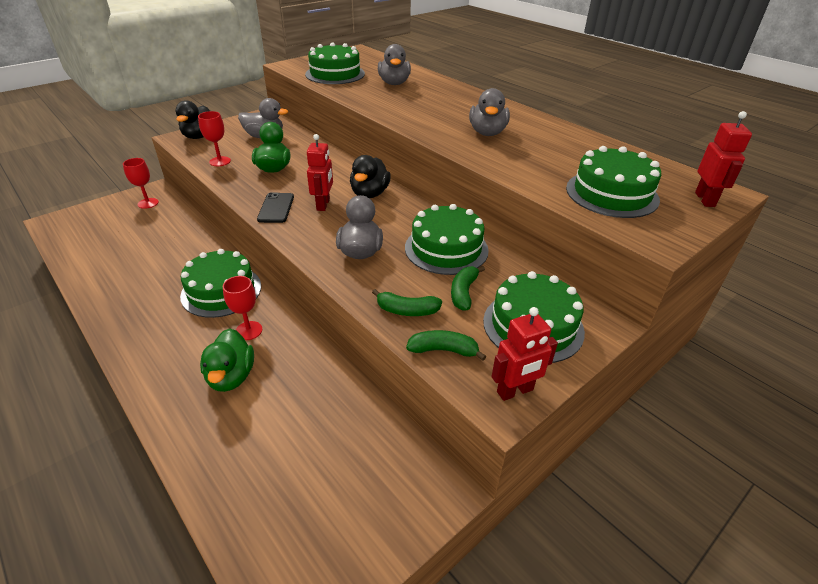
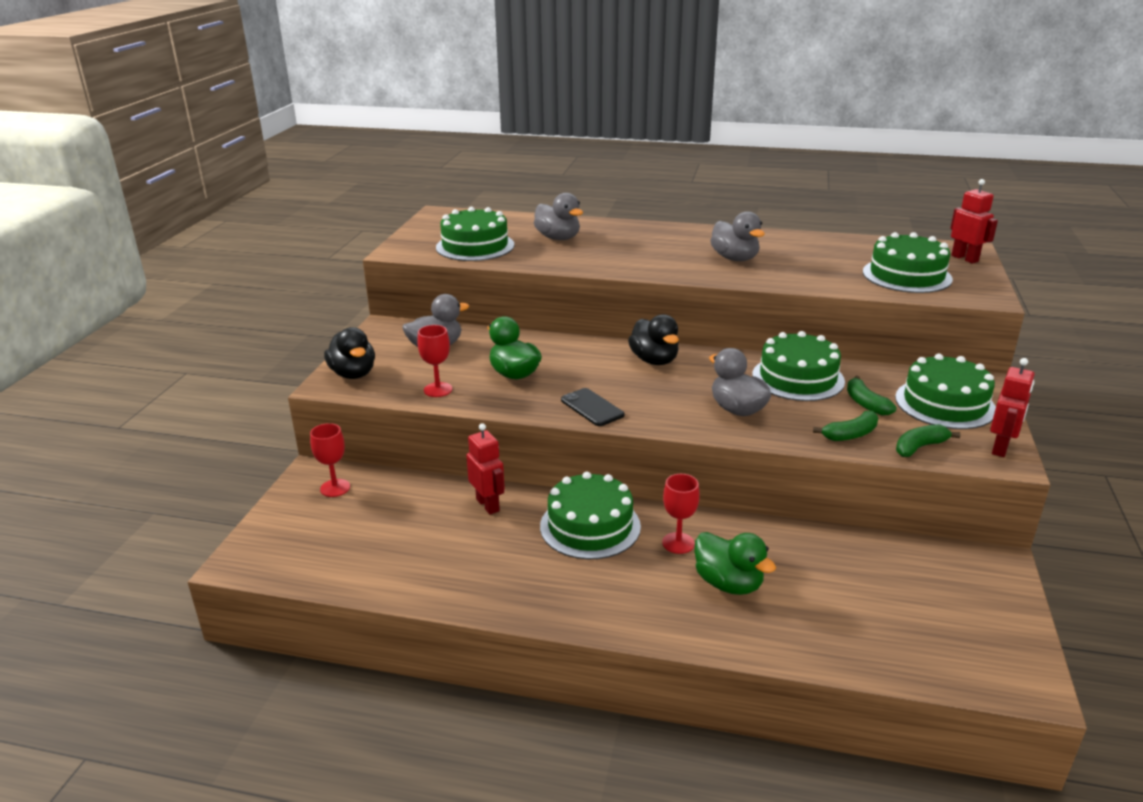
camera: 35 degrees left, 10 degrees down
red robot [307,134,333,211] -> red robot moved to [466,423,505,515]

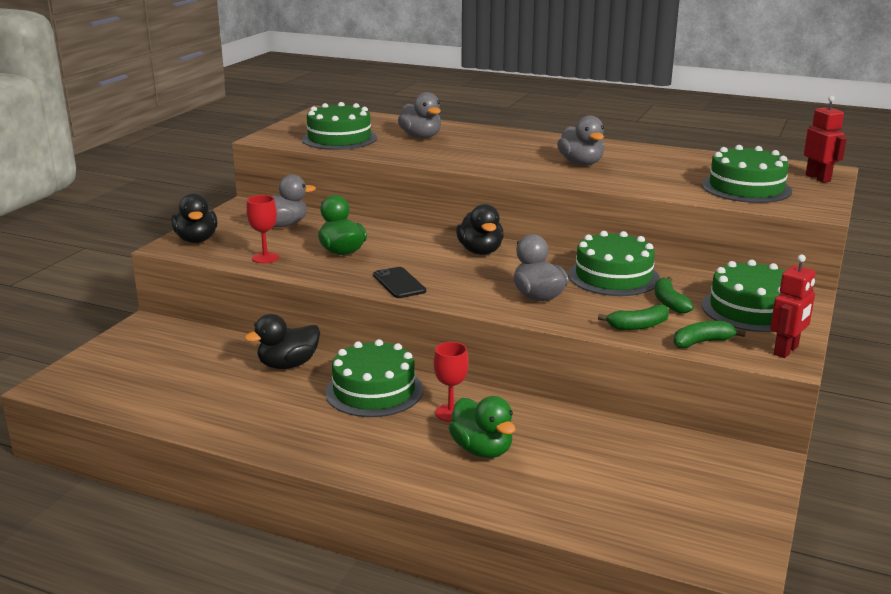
camera: 10 degrees right, 5 degrees down
red goblet [310,423,350,497] -> none
red robot [466,423,505,515] -> black duck [245,314,320,369]

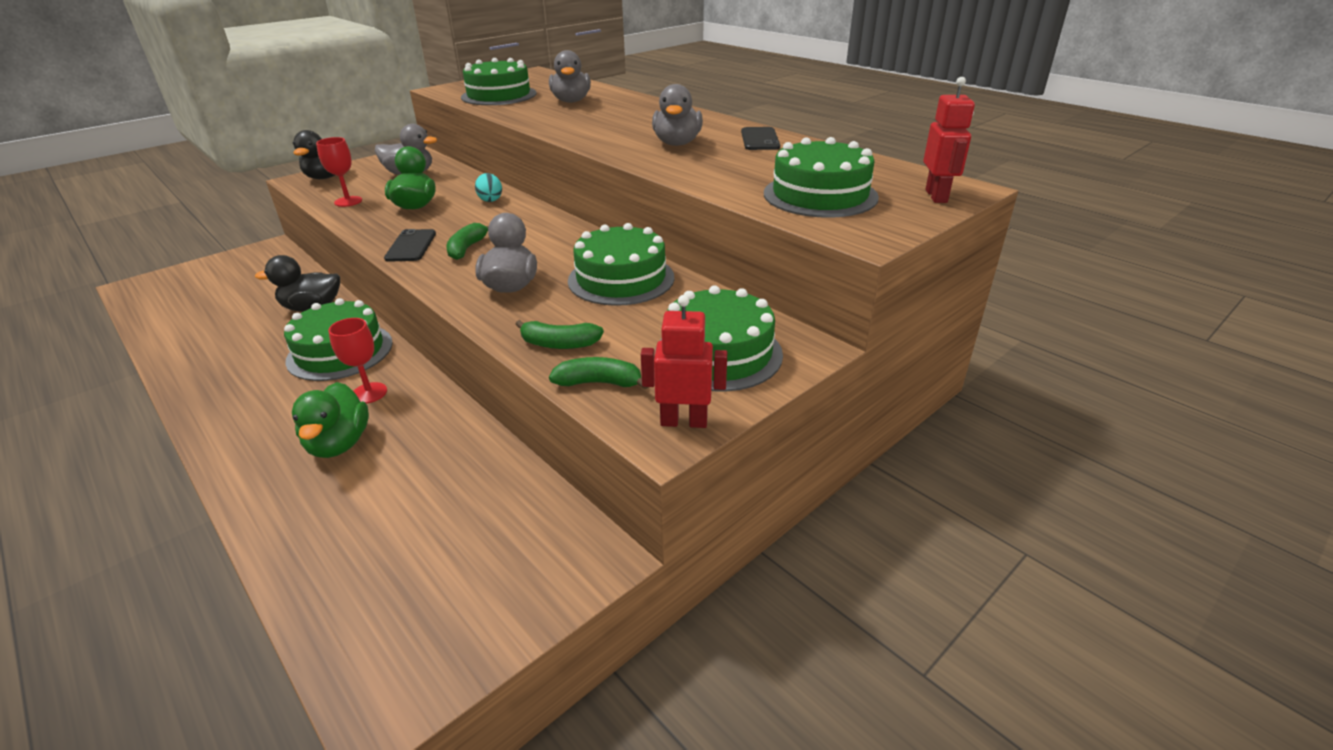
camera: 25 degrees right, 10 degrees up
black duck [456,204,504,255] -> none
green banana [655,277,694,314] -> green banana moved to [446,223,489,260]
red robot [770,254,816,358] -> red robot turned 150 degrees counterclockwise [641,295,727,428]
none -> turquoise egg [475,173,502,202]
none -> black phone [741,127,780,150]

